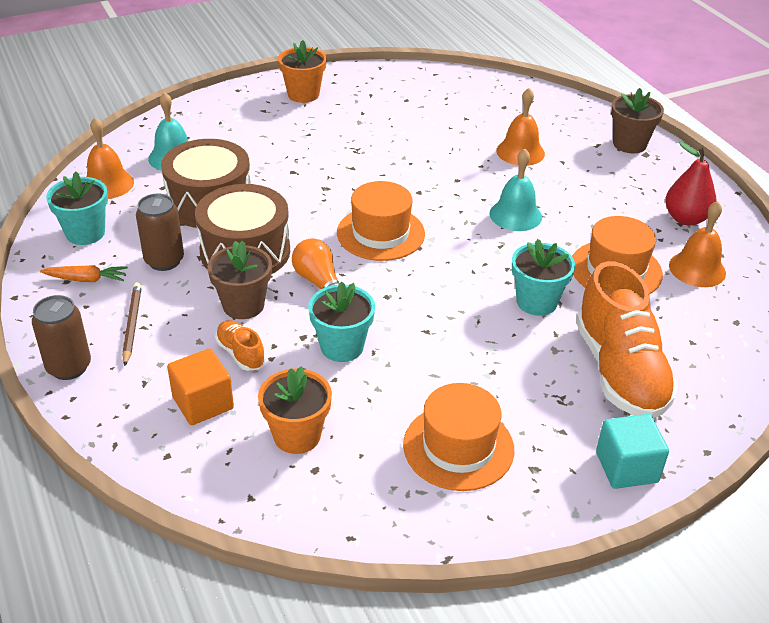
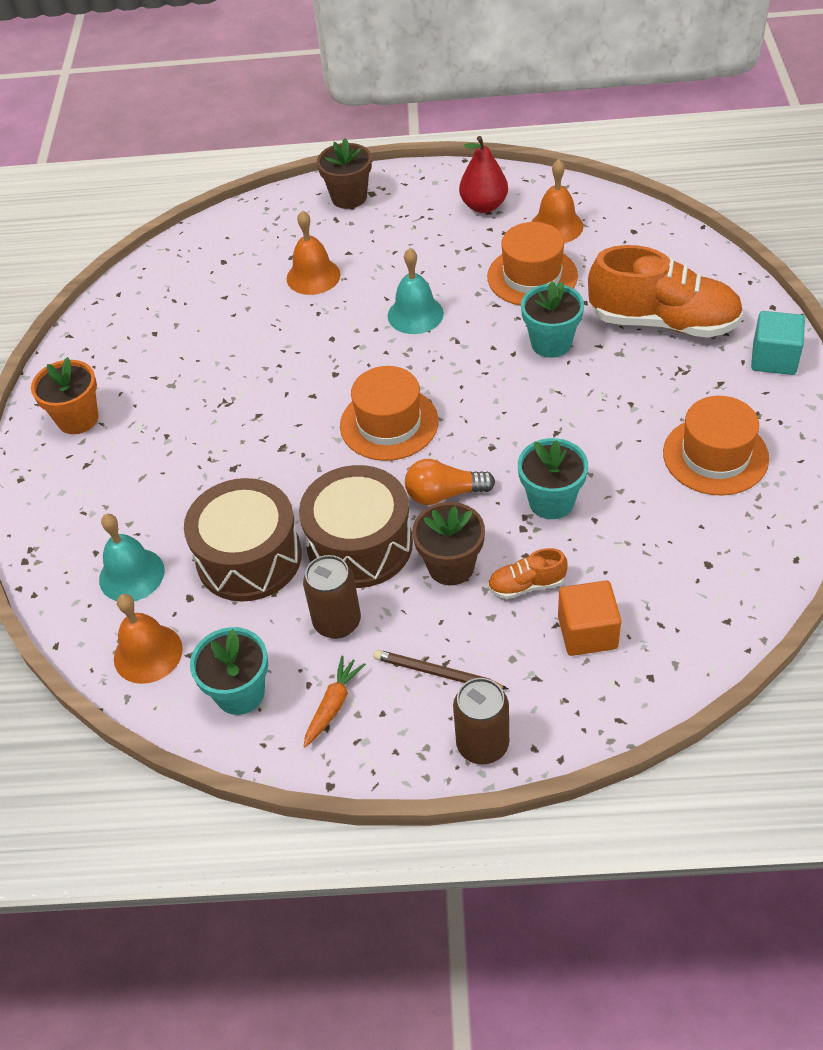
camera: 60 degrees left, 10 degrees up
orange flower pot [258,366,332,454] -> none

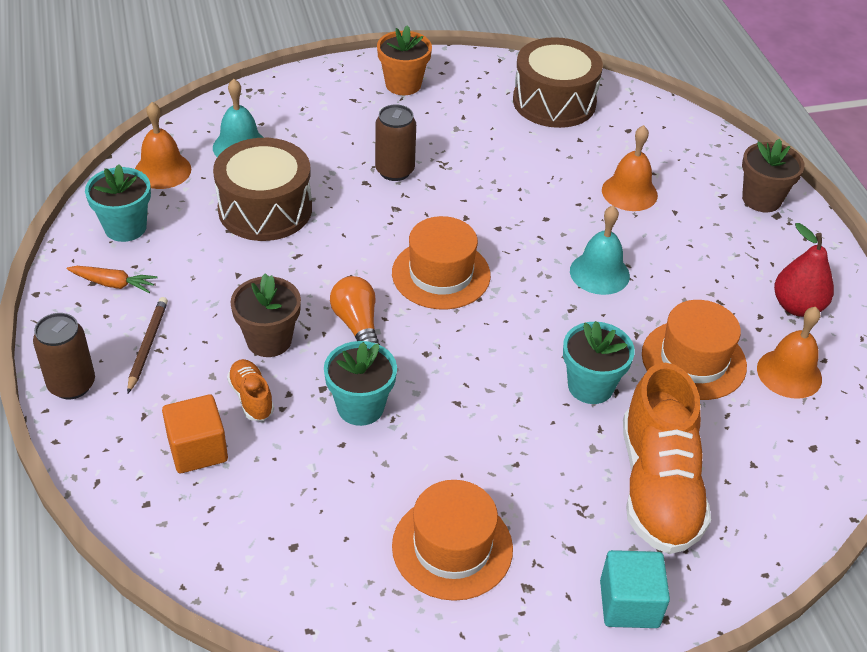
camera: 70 degrees right, 5 degrees down
brown drum [299,465,413,588] -> brown drum moved to [513,37,603,128]
brown can [303,555,361,639] -> brown can moved to [375,104,416,181]

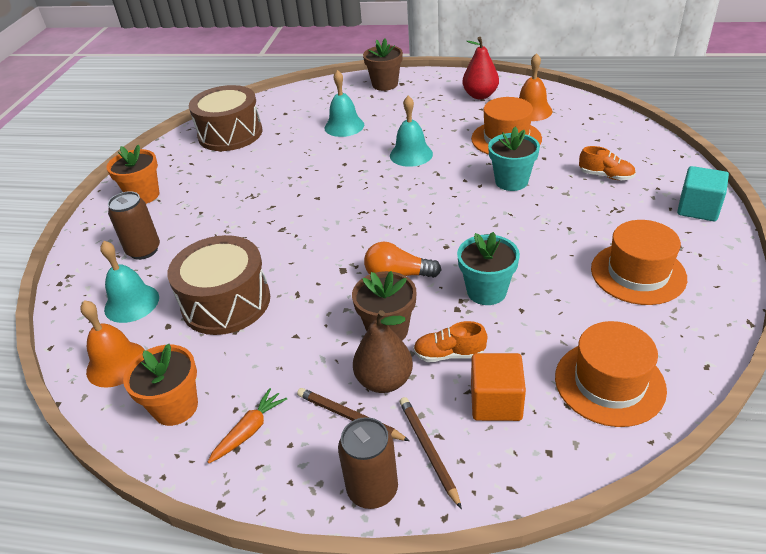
camera: 60 degrees left, 5 degrees down
turquoise flower pot [85,164,151,242] -> orange flower pot [123,343,198,426]
brown can [375,104,416,181] -> brown can moved to [108,191,160,260]
orange hat [392,216,491,310] -> orange hat moved to [555,321,667,427]
orange bell [602,125,658,211] -> turquoise bell [325,70,364,137]
orange shoe [623,363,711,554] -> orange shoe [579,146,636,180], size x0.45
none -> brown pear [353,310,413,393]
none -> brown pencil [399,397,462,509]

